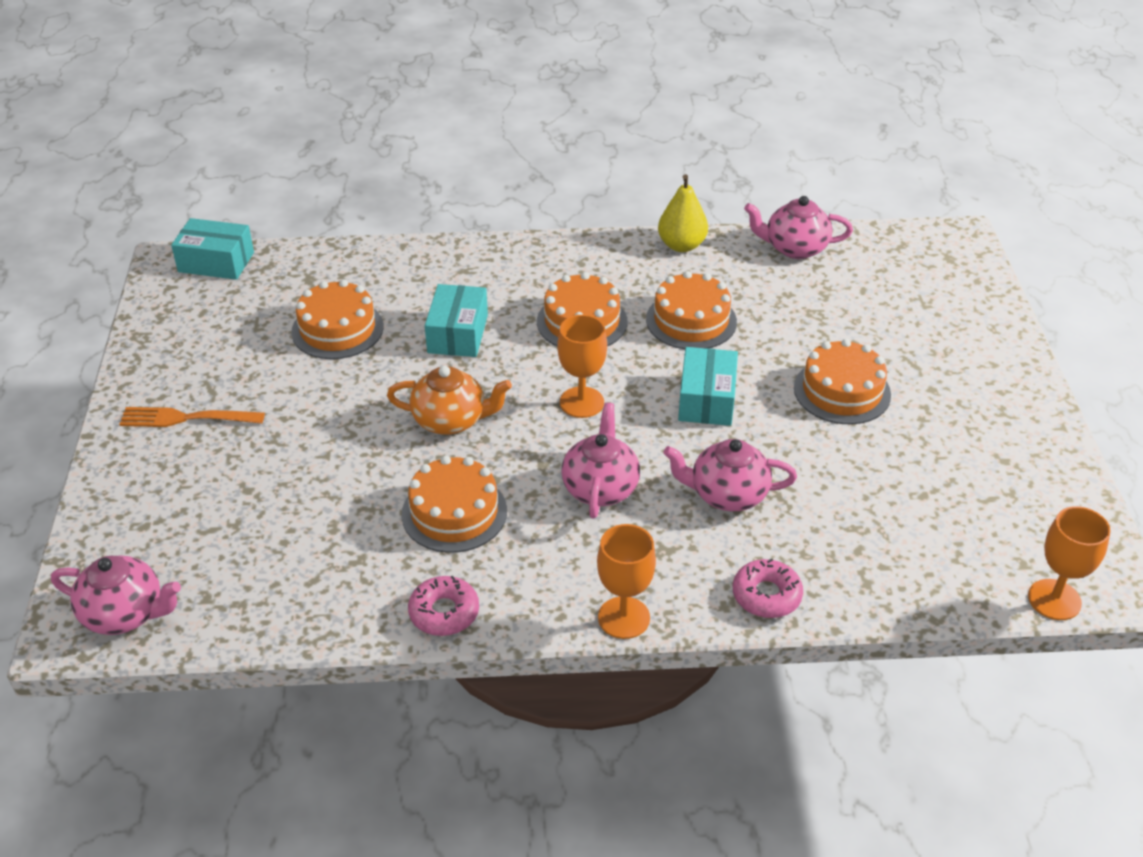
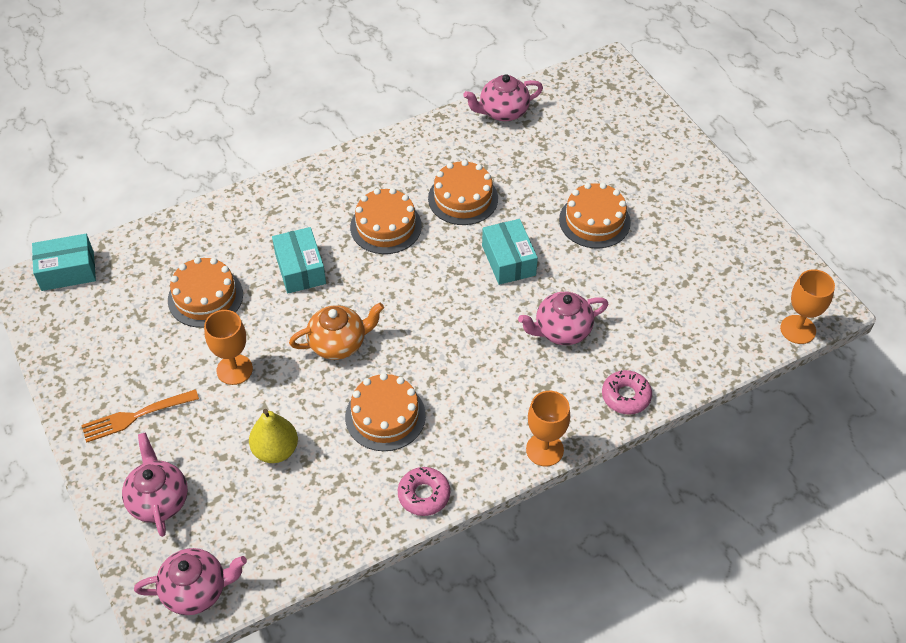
camera: 25 degrees left, 10 degrees up
orange goblet [557,315,607,418] -> orange goblet moved to [204,310,253,385]
pink teapot [561,403,640,518] -> pink teapot moved to [122,433,188,537]
yellow pear [658,174,708,252] -> yellow pear moved to [249,409,298,463]

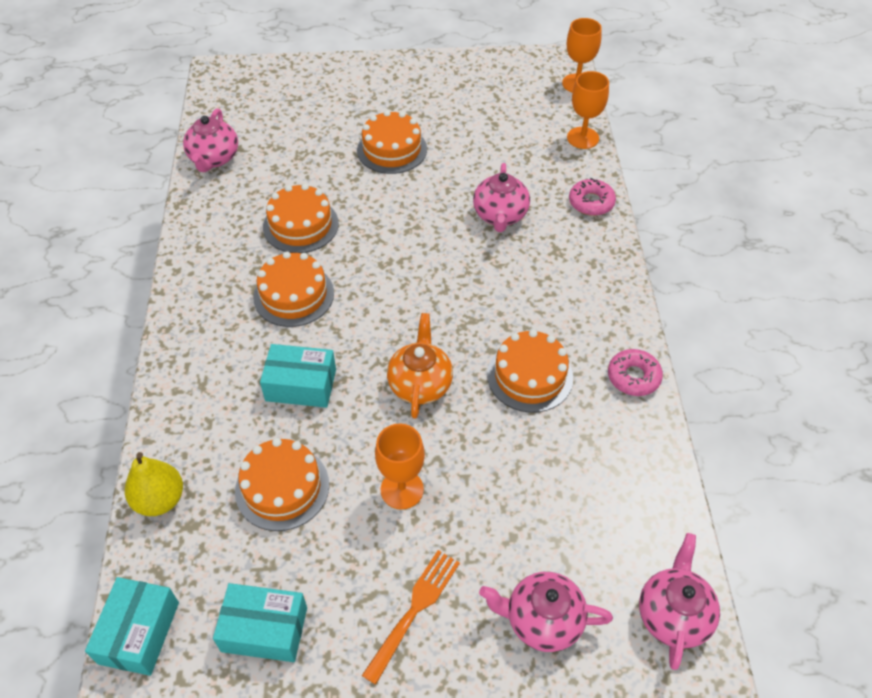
camera: 65 degrees left, 0 degrees up
orange fork [82,389,199,443] -> orange fork turned 150 degrees counterclockwise [362,550,460,685]
yellow pear [249,409,298,463] -> yellow pear moved to [125,452,183,516]
turquoise box [482,219,538,285] -> turquoise box moved to [213,583,307,662]
orange goblet [526,391,570,466] -> orange goblet moved to [567,71,609,149]

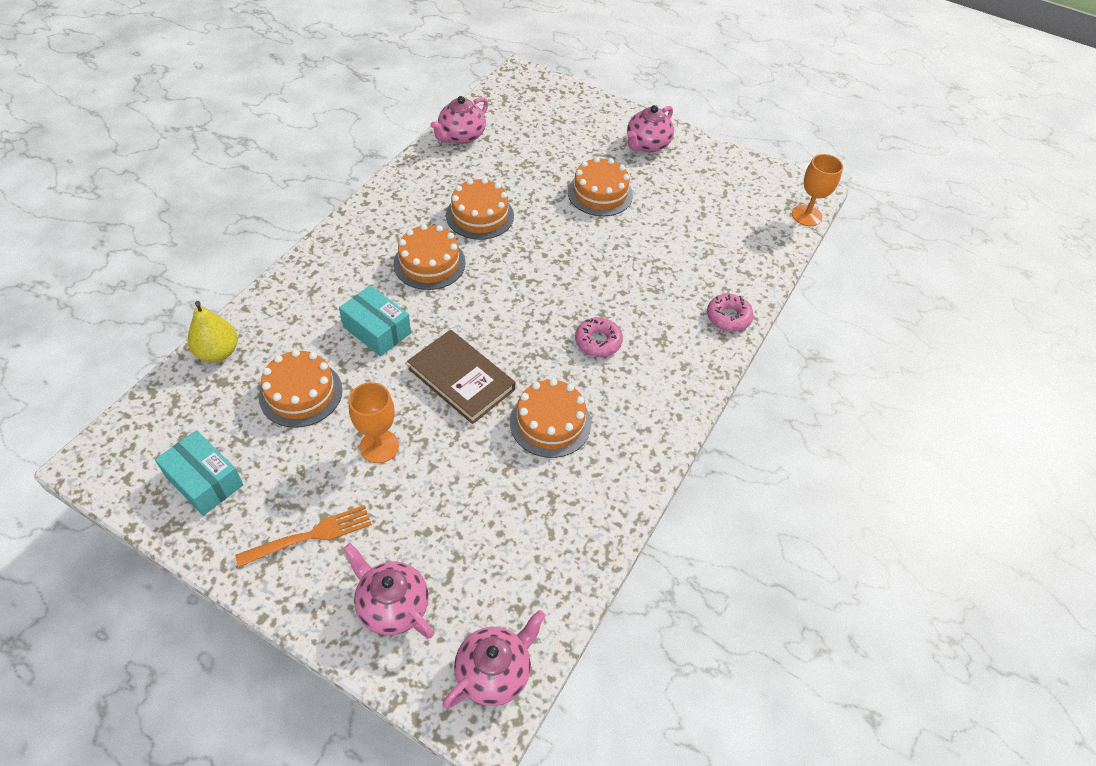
camera: 30 degrees right, 0 degrees up
turquoise box [85,577,179,676] -> none
orange teapot [387,313,453,419] -> brown book [407,330,515,424]
pink teapot [473,163,530,232] -> pink teapot moved to [627,105,674,152]
orange goblet [567,71,609,149] -> none
pink donut [608,349,663,396] -> pink donut moved to [575,317,623,357]

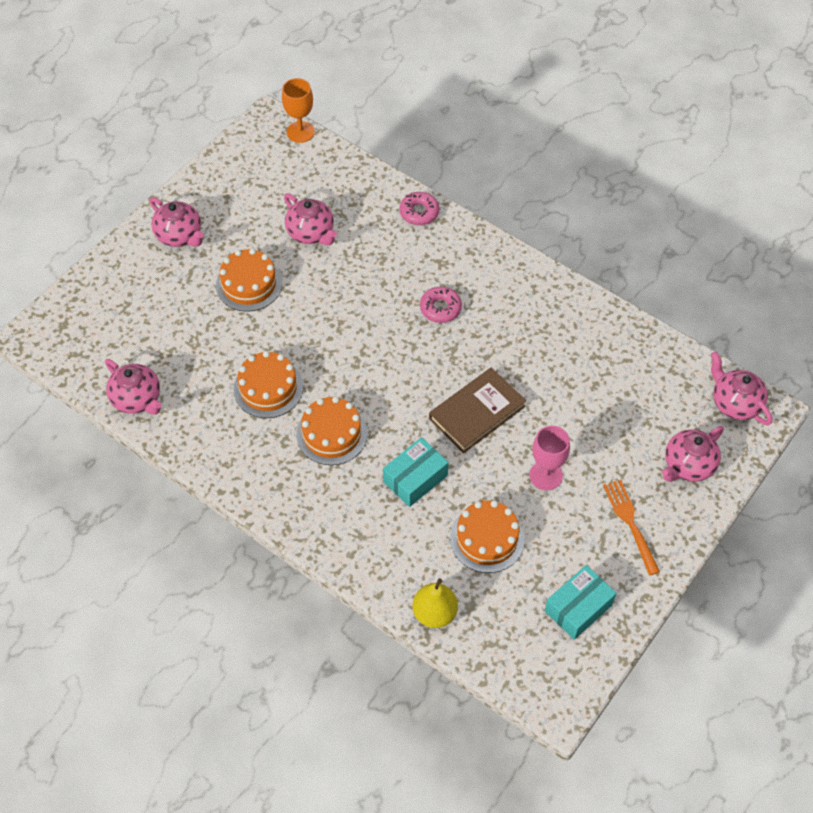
camera: 80 degrees left, 5 degrees up
orange goblet [349,382,399,463] -> pink goblet [529,426,570,490]
orange cake [510,378,591,458] -> none
none -> pink teapot [284,193,337,245]

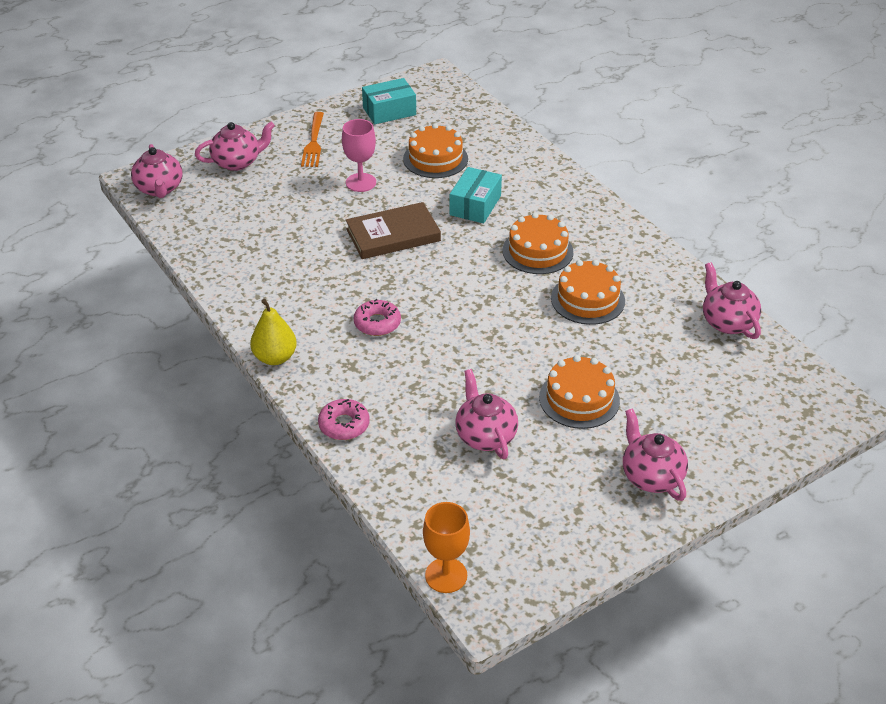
camera: 160 degrees left, 15 degrees down
turquoise box [383,437,449,507] -> turquoise box turned 45 degrees counterclockwise [450,167,502,223]
yellow pear [413,578,458,628] -> yellow pear moved to [250,299,297,365]

